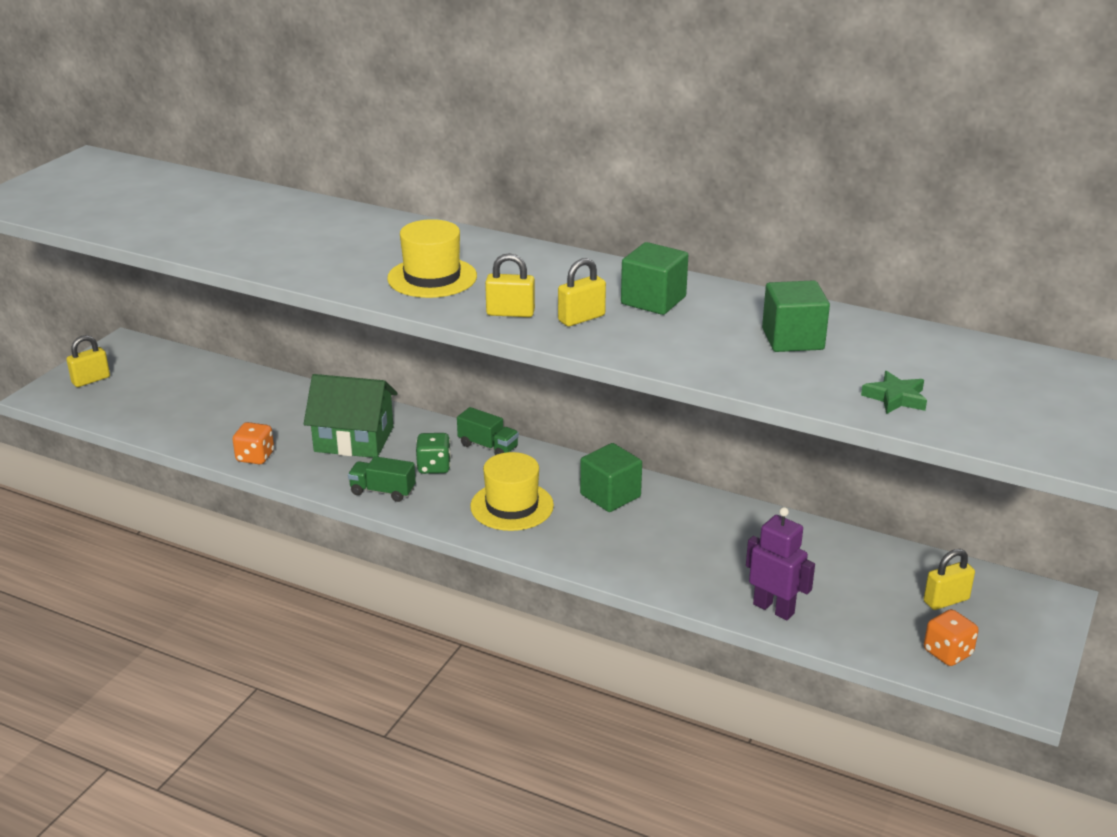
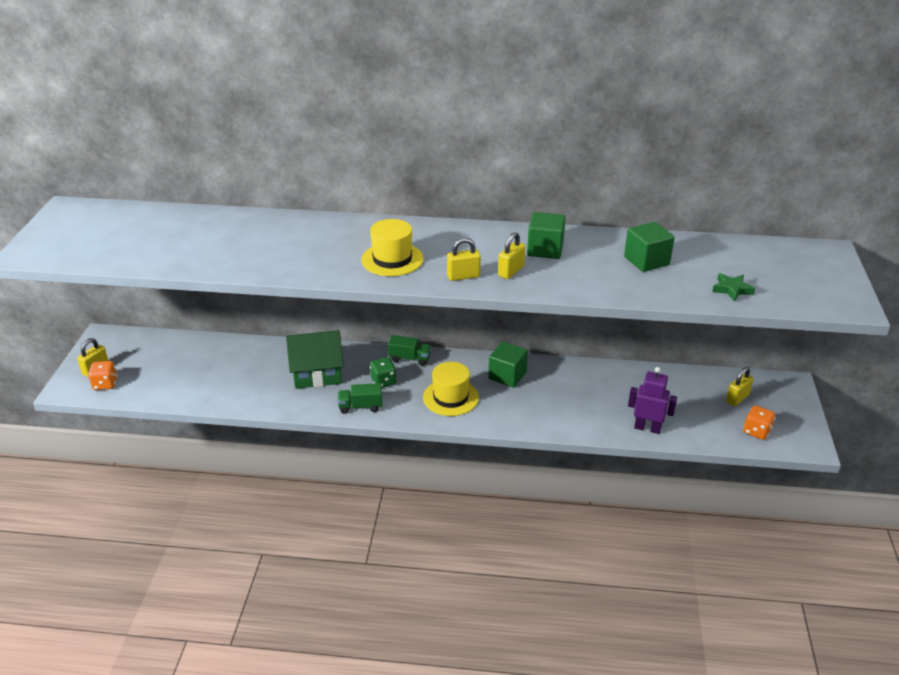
camera: 20 degrees left, 5 degrees up
orange dice [232,422,274,464] -> orange dice moved to [88,361,117,390]

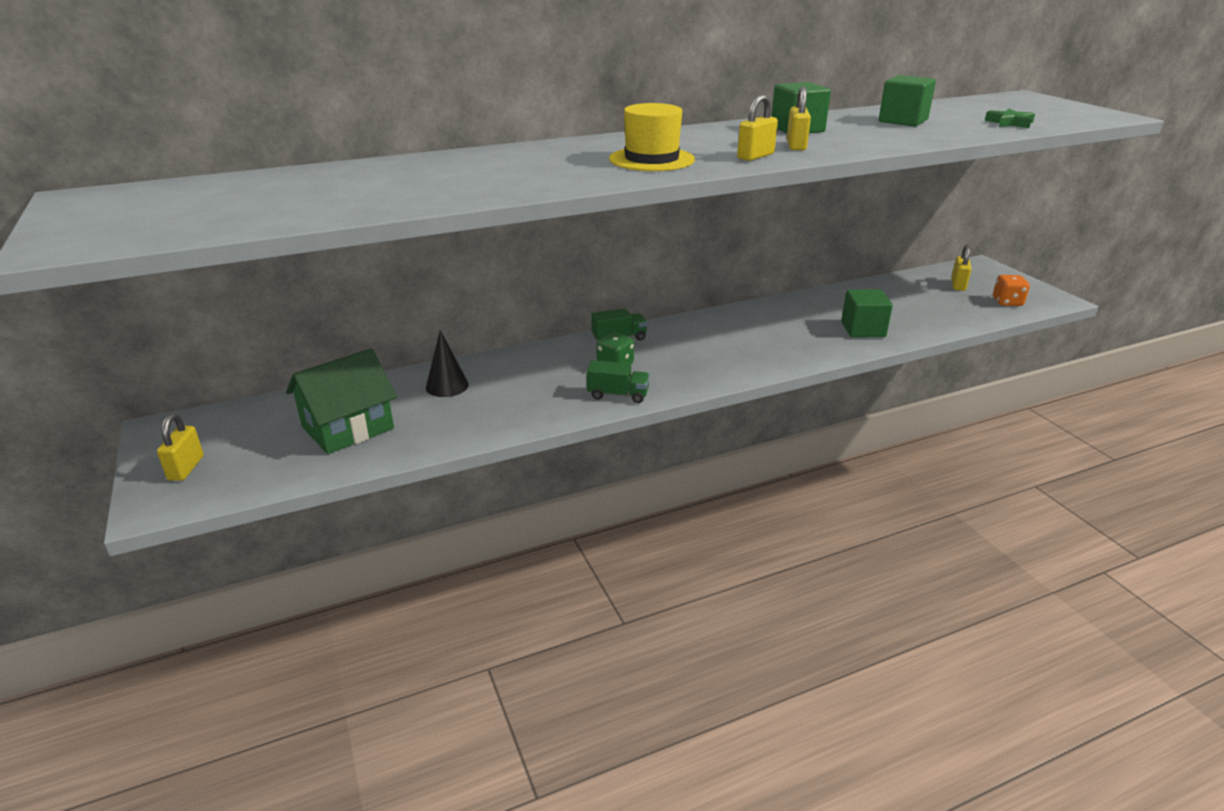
camera: 30 degrees left, 5 degrees down
orange dice [88,361,117,390] -> none
green house [286,330,344,389] -> green house moved to [286,348,397,454]
green truck [338,383,382,414] -> green truck turned 135 degrees counterclockwise [587,360,650,403]
yellow hat [423,362,479,416] -> none
green cube [488,342,528,388] -> green cube moved to [841,289,893,337]
purple robot [628,367,677,434] -> none
none -> black cone [426,330,469,397]

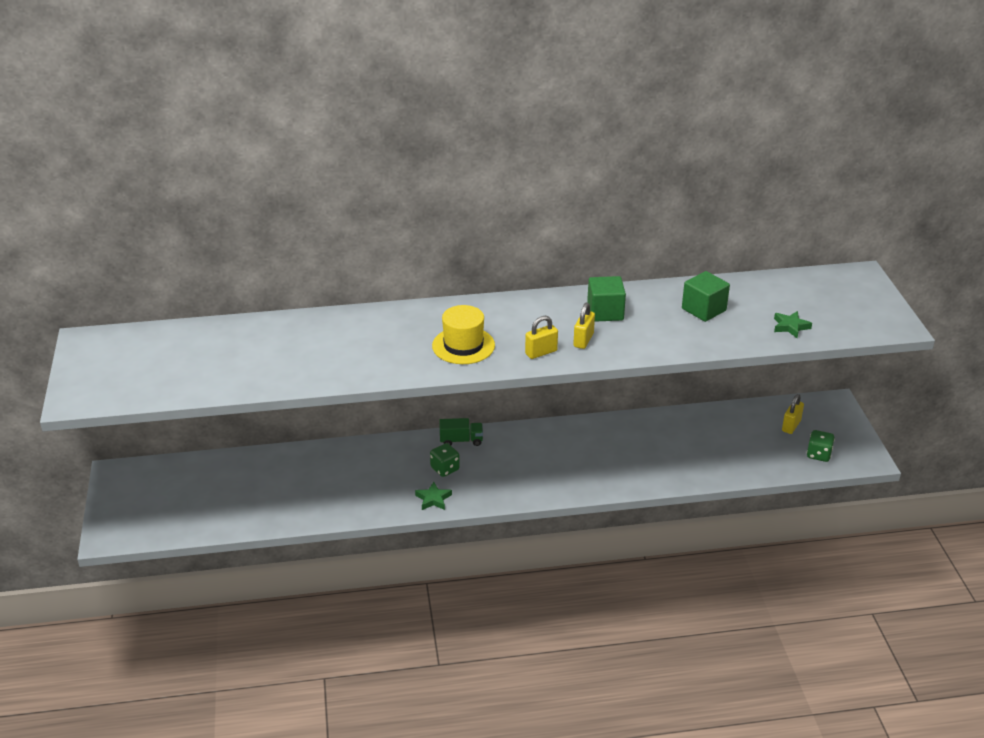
camera: 15 degrees right, 5 degrees up
yellow padlock [157,414,204,481] -> none
green house [286,348,397,454] -> none
black cone [426,330,469,397] -> none
green truck [587,360,650,403] -> green star [415,482,452,510]
green cube [841,289,893,337] -> none
orange dice [993,275,1030,306] -> green dice [807,430,835,462]

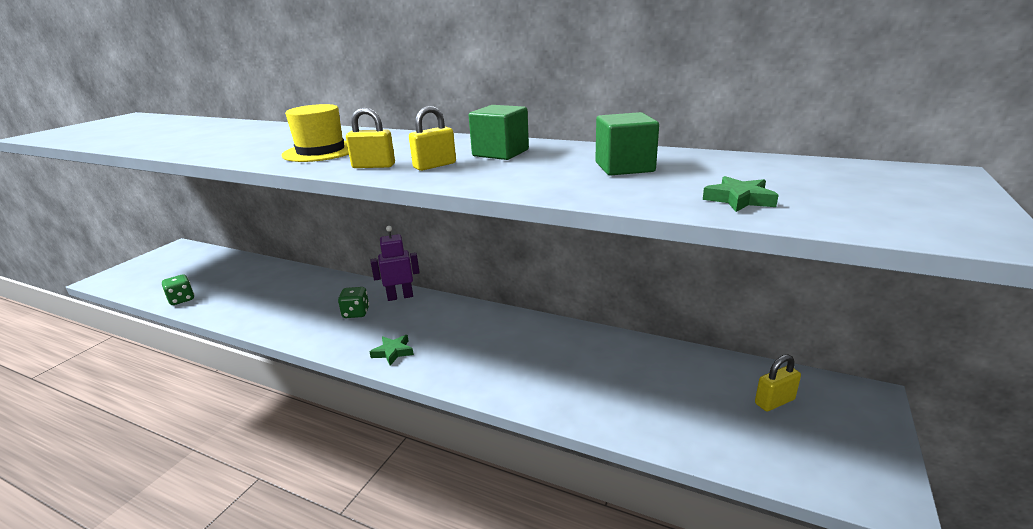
camera: 35 degrees right, 10 degrees down
green star [415,482,452,510] -> green star moved to [370,335,414,366]
green truck [439,418,483,446] -> purple robot [371,226,420,301]
green dice [807,430,835,462] -> green dice moved to [162,274,194,305]

